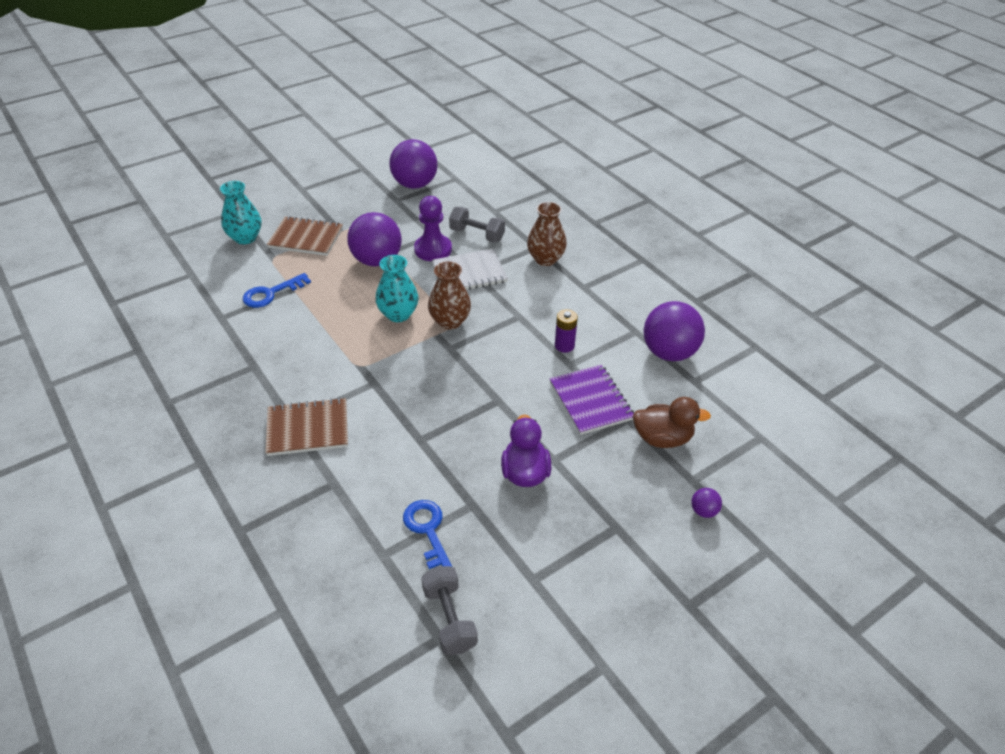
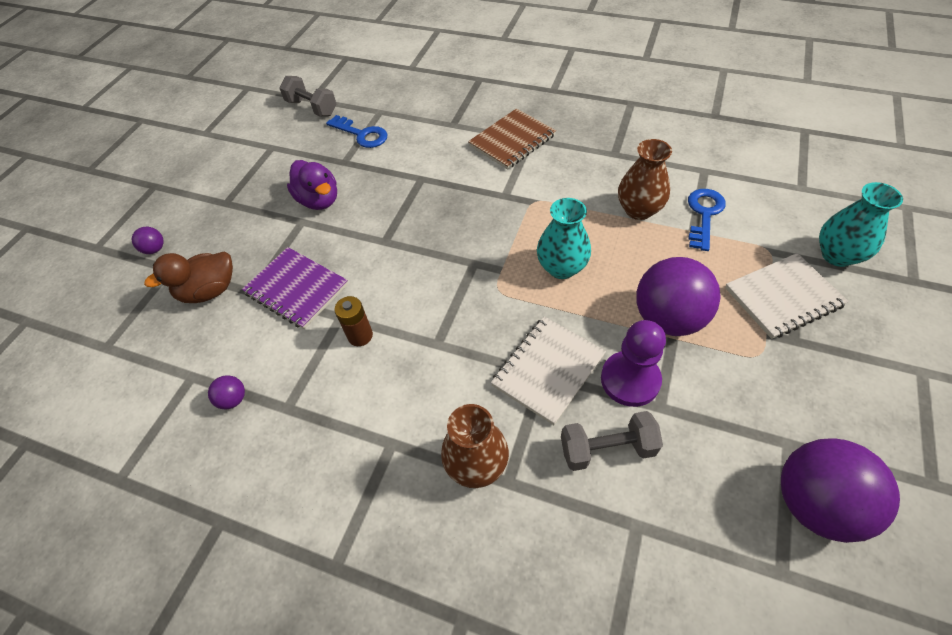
camera: 150 degrees right, 10 degrees up
brown notebook [267,216,343,256] -> white notebook [725,253,849,339]
brown vase [428,261,471,329] -> brown vase moved to [618,139,672,220]
purple battery [555,309,578,353] -> brown battery [334,296,373,346]
purple ball [643,301,705,361] -> purple ball [208,375,245,409], size x0.42

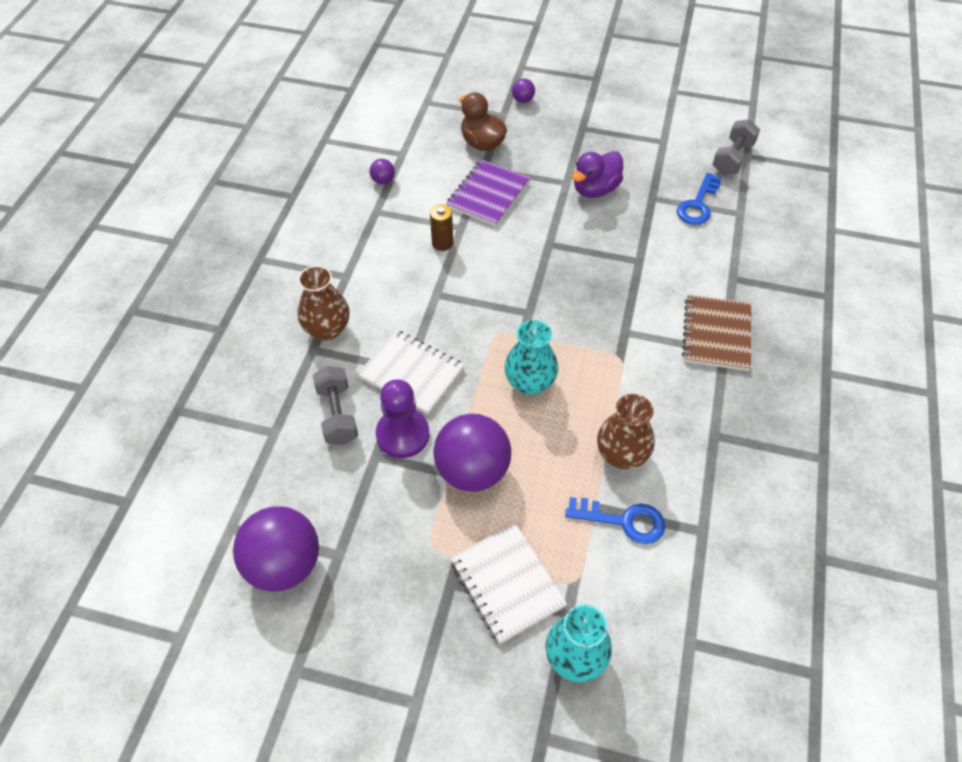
camera: 80 degrees right, 0 degrees up
brown notebook [468,108,556,170] -> brown notebook turned 60 degrees clockwise [682,295,751,371]

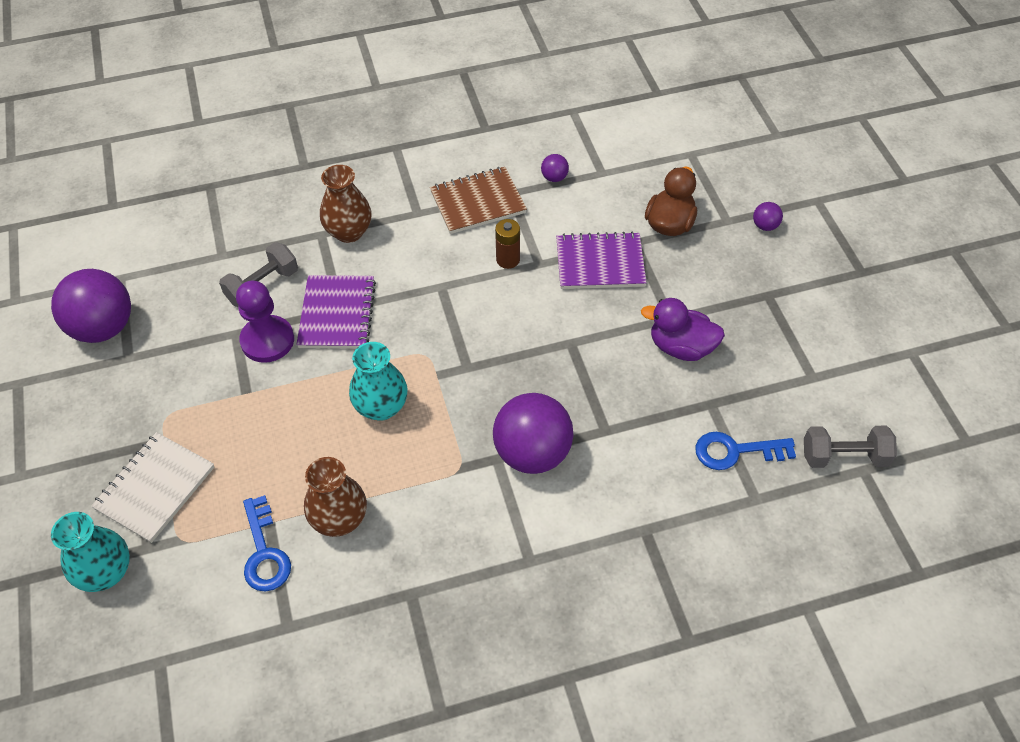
camera: 60 degrees right, 0 degrees up
white notebook [357,330,465,415] -> purple notebook [296,275,376,349]
purple ball [433,414,511,492] -> purple ball moved to [493,393,574,474]
brown notebook [682,295,751,371] -> brown notebook moved to [430,167,527,234]

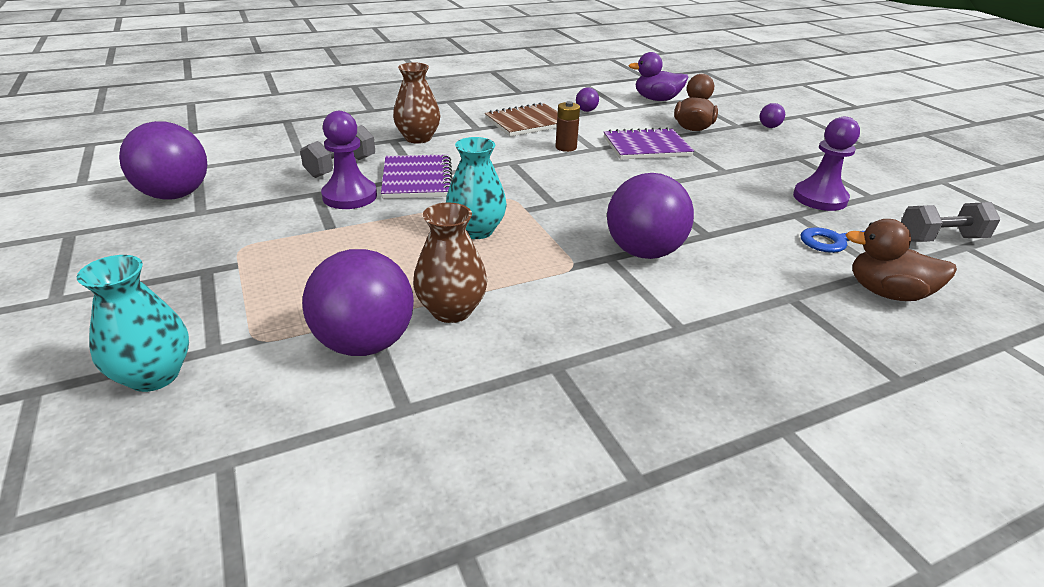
camera: 10 degrees left, 20 degrees down
white notebook [91,432,214,543] -> none
blue key [243,495,291,591] -> purple ball [302,249,414,356]
purple duck [641,298,725,361] -> purple duck moved to [628,52,688,101]
none -> purple pawn [793,117,860,211]
none -> brown duck [846,219,957,301]

